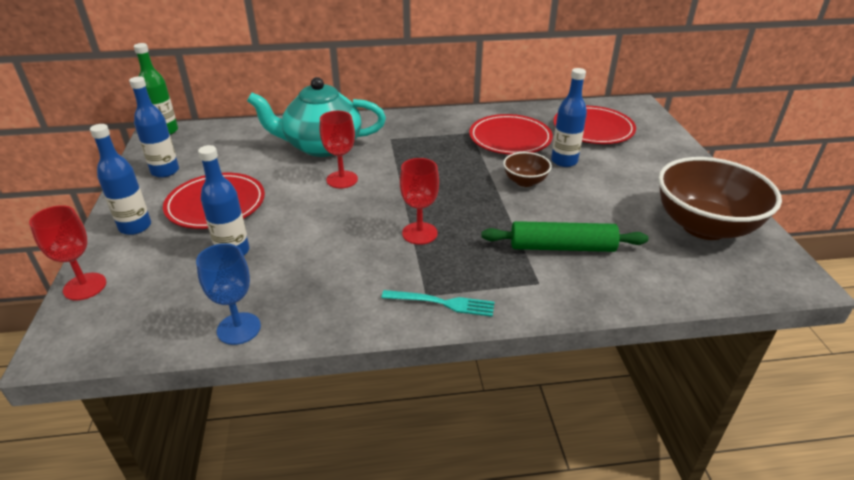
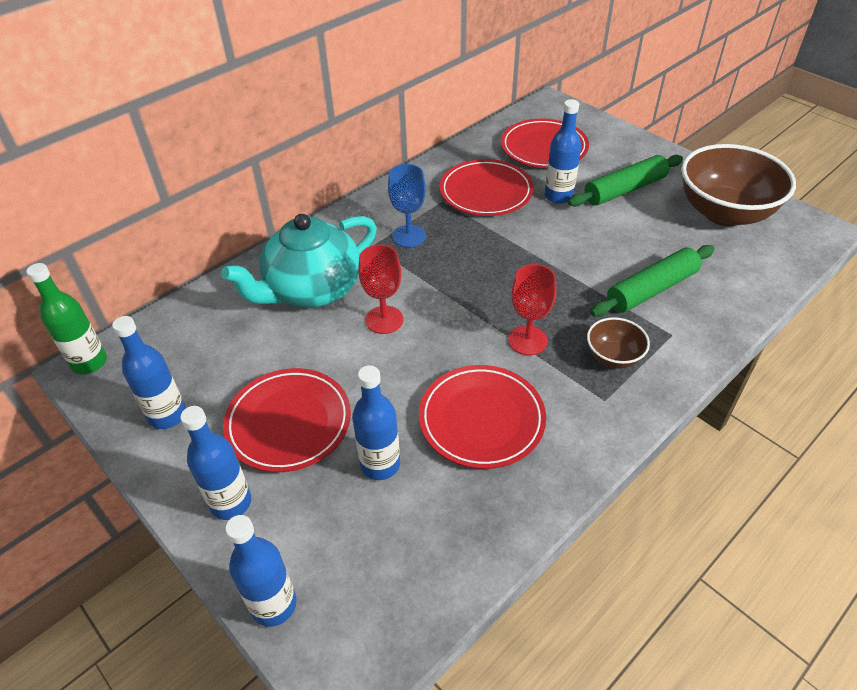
camera: 35 degrees left, 10 degrees up
red goblet [29,205,106,300] -> blue bottle [225,515,297,627]
blue goblet [196,243,261,345] -> blue goblet moved to [388,164,426,247]
turquoise fork [381,290,494,317] -> none
brown bowl [503,152,552,187] -> brown bowl moved to [587,317,650,369]
none -> red plate [419,365,546,469]
none -> green rolling pin [568,155,683,207]

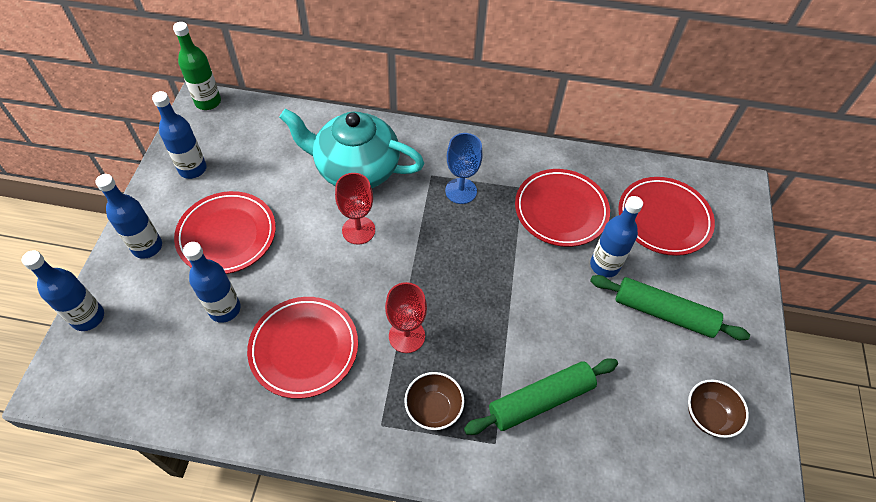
camera: 50 degrees right, 10 degrees up
green rolling pin [590,245,715,317] -> green rolling pin turned 45 degrees counterclockwise [464,359,618,435]
brown bowl [681,144,796,226] -> brown bowl [688,380,749,438], size x0.48

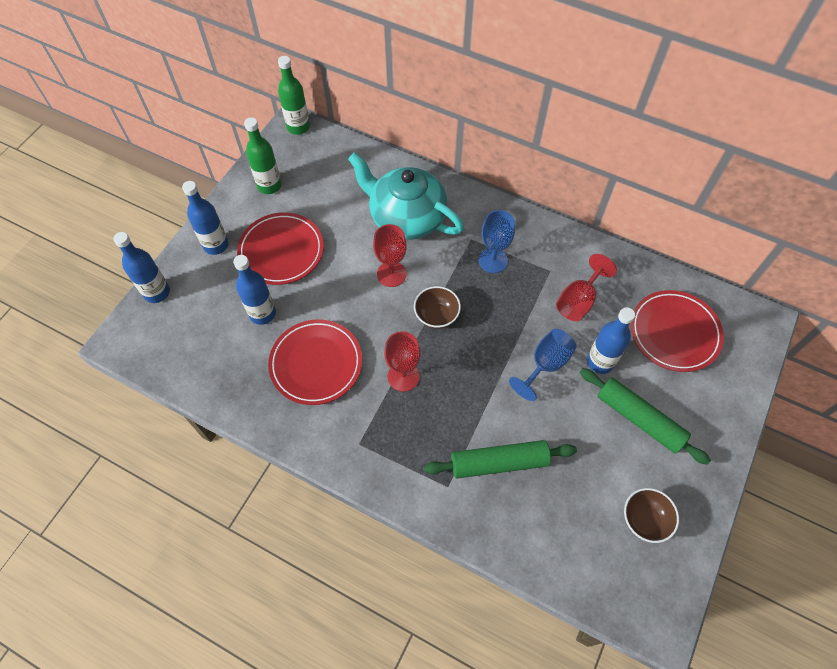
camera: 20 degrees right, 5 degrees up
blue bottle [152,91,207,179] -> green bottle [244,117,282,194]
brown bowl [404,372,464,430] -> brown bowl moved to [414,286,461,329]
red plate [515,169,610,247] -> red goblet [556,254,617,321]
none -> blue goblet [509,329,577,401]

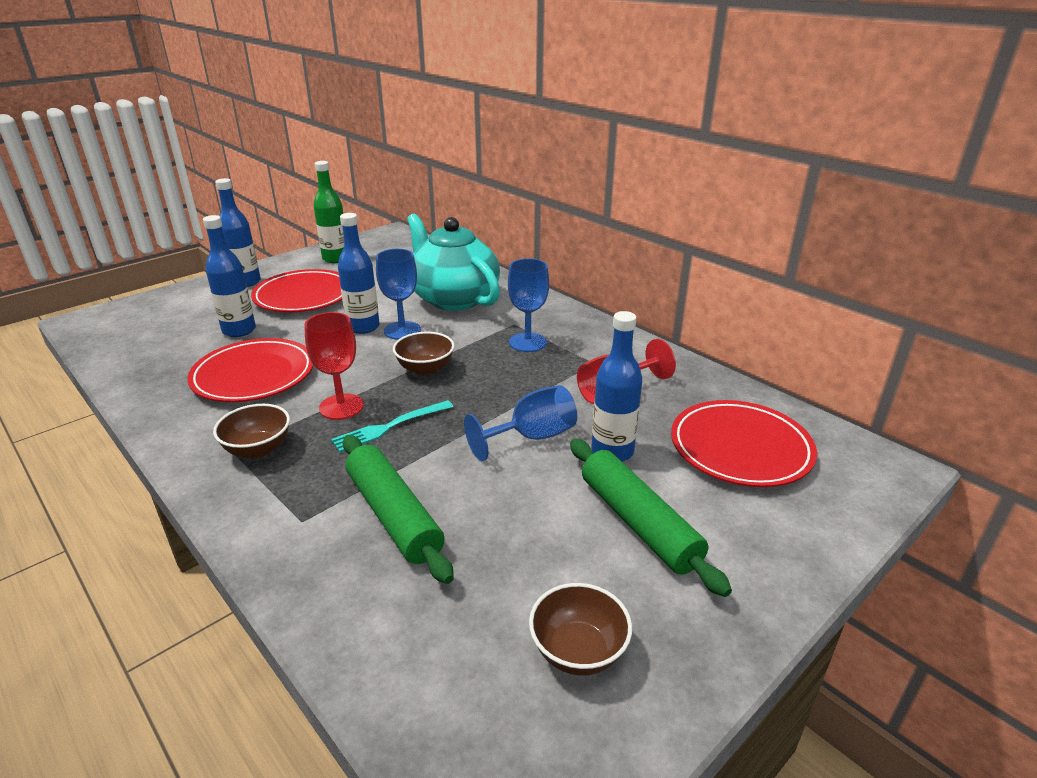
camera: 20 degrees right, 30 degrees down
blue bottle [113,232,170,303] -> blue bottle moved to [338,213,380,334]
green bottle [278,56,310,135] -> none
red goblet [373,224,407,287] -> blue goblet [376,249,421,340]
green rolling pin [424,440,577,478] -> green rolling pin turned 45 degrees clockwise [343,435,454,584]
none -> brown bowl [213,404,290,459]
none -> turquoise fork [331,400,453,452]

